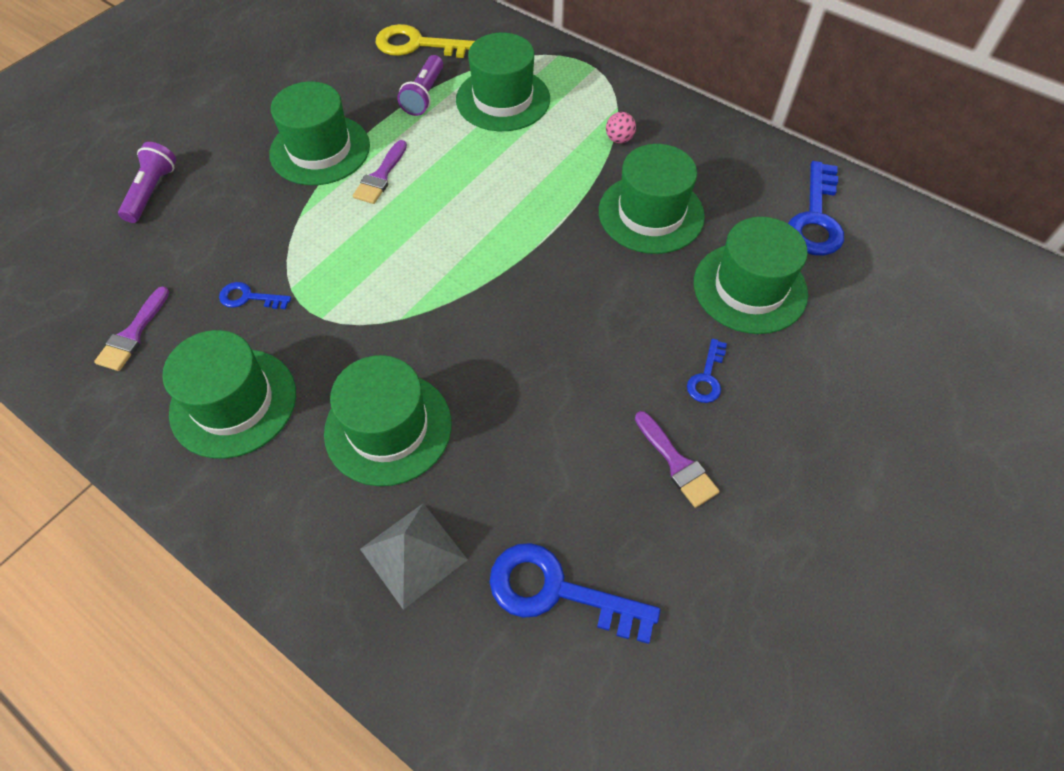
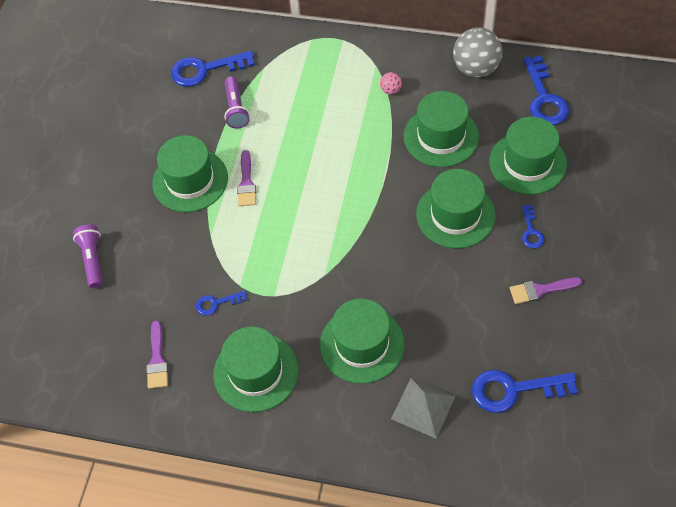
camera: 20 degrees left, 0 degrees up
yellow key [375,24,475,58] -> blue key [171,51,255,87]
green hat [456,33,550,131] -> green hat moved to [416,169,496,249]
purple brush [635,411,720,508] -> purple brush turned 135 degrees clockwise [510,277,583,304]
none -> grey ball [453,27,503,77]

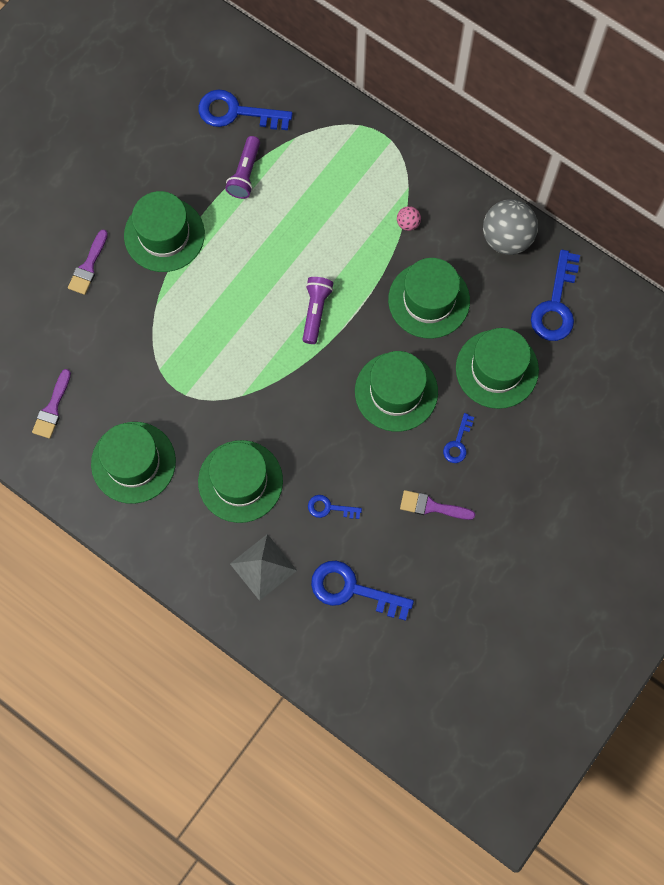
camera: 20 degrees right, 15 degrees up
purple flashlight [73,225,103,288] -> purple flashlight moved to [302,277,333,344]
blue key [196,291,247,316] -> blue key moved to [308,495,362,519]
purple brush [237,150,256,206] -> purple brush moved to [68,229,108,295]

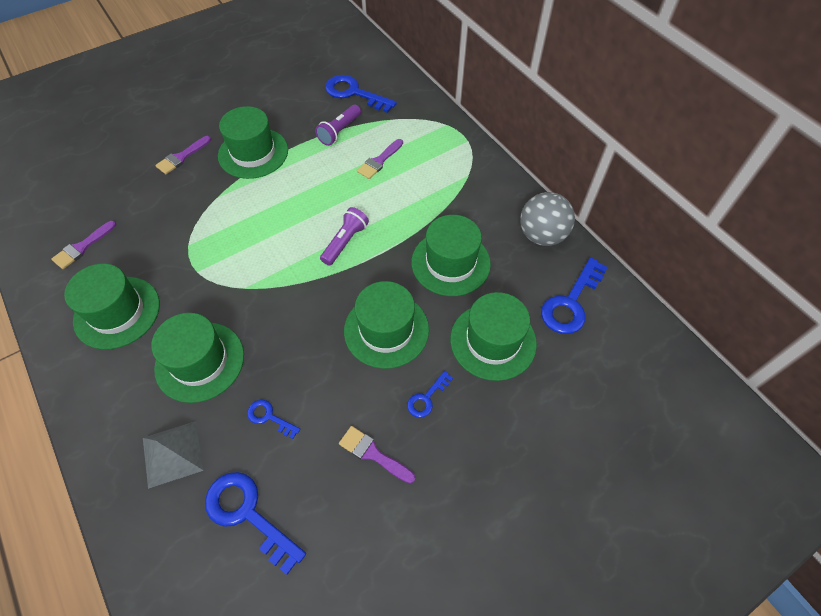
camera: 20 degrees right, 15 degrees down
pink ball [397,206,421,231] -> none
none -> purple brush [357,139,403,179]

